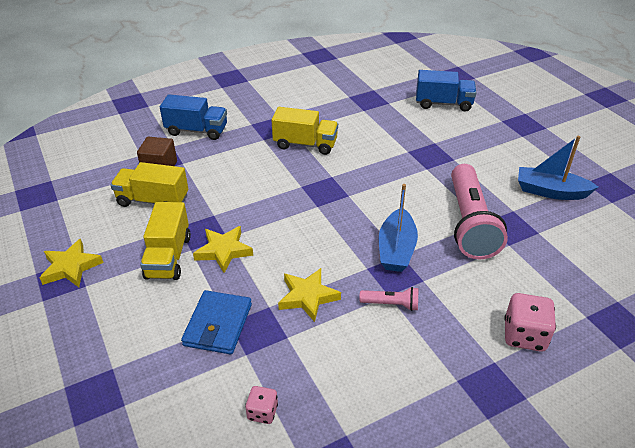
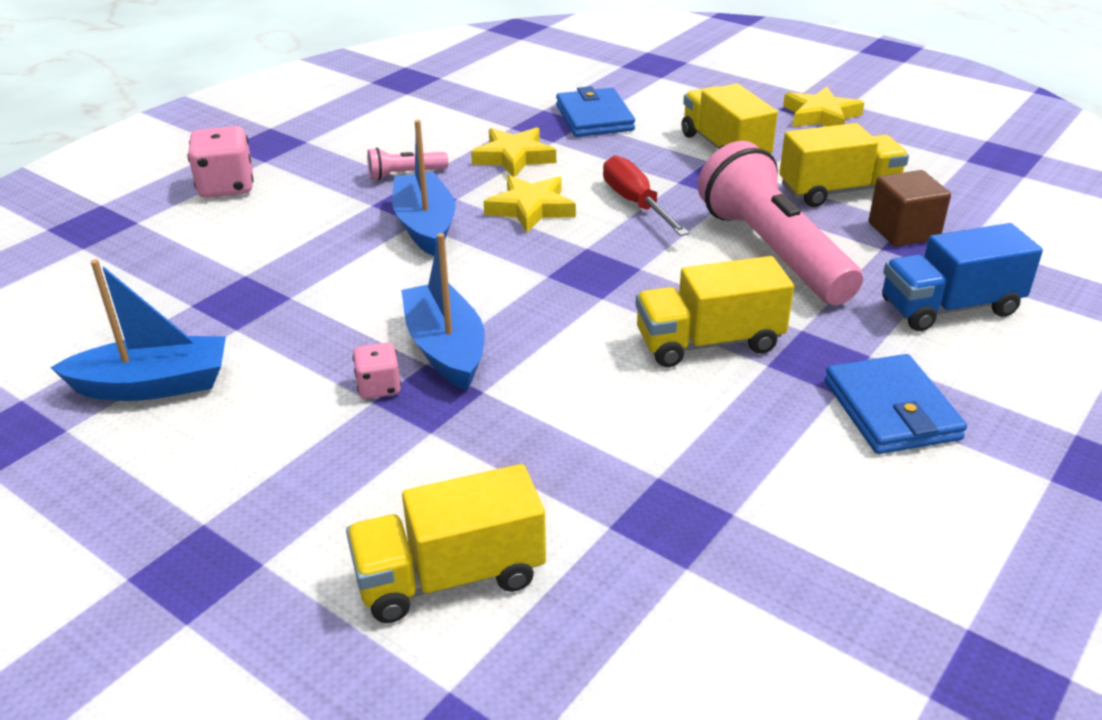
camera: 155 degrees right, 5 degrees down
yellow star [193,226,253,273] -> yellow star moved to [484,175,576,233]
pink dice [245,386,278,424] -> pink dice moved to [353,343,401,399]
blue truck [416,70,476,111] -> yellow truck [346,464,546,623]
pink flashlight [451,164,508,259] -> pink flashlight moved to [698,141,863,305]
none -> blue boat [401,233,485,390]
none -> red screwdriver [603,155,689,236]
none -> blue wallet [825,354,967,454]

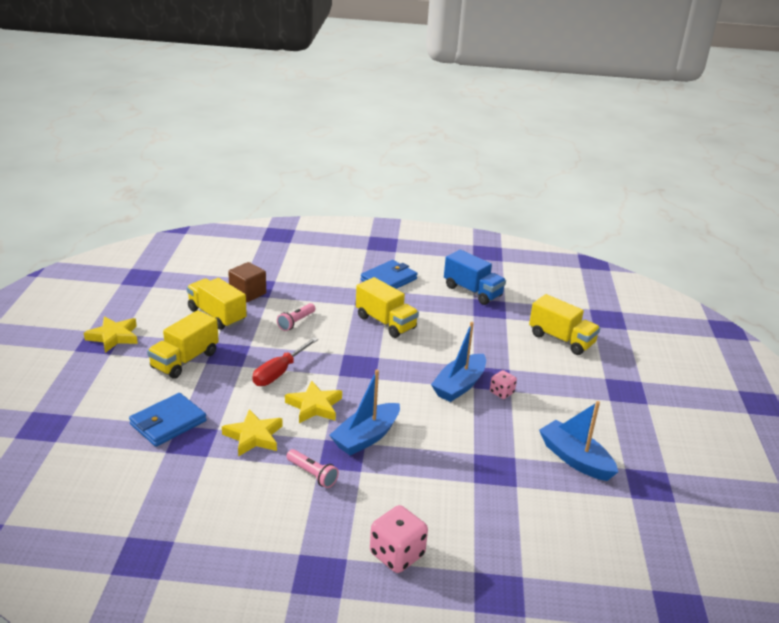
camera: 125 degrees left, 5 degrees down
pink flashlight [698,141,863,305] -> pink flashlight [277,303,316,331], size x0.43
blue truck [882,223,1043,331] -> blue truck moved to [444,249,506,305]

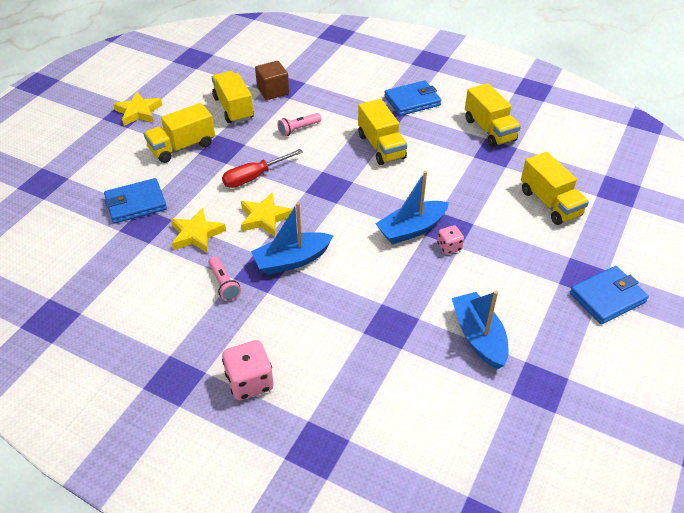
camera: 25 degrees right, 15 degrees up
blue truck [444,249,506,305] -> yellow truck [465,83,521,148]
none -> blue wallet [570,266,649,324]

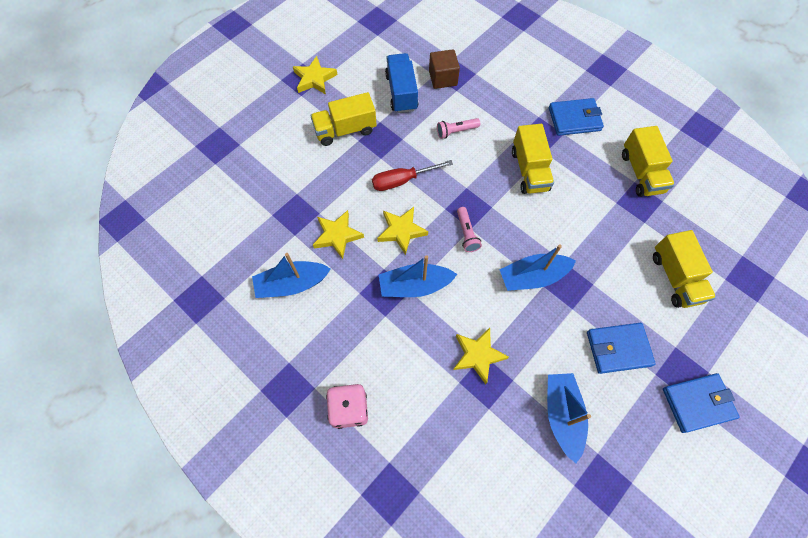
camera: 15 degrees right, 20 degrees up
blue wallet [104,178,167,224] -> blue wallet moved to [587,323,656,374]
pink flashlight [208,256,241,301] -> pink flashlight moved to [457,207,482,252]
yellow truck [212,71,254,123] -> blue truck [385,53,419,113]
pink dice [437,225,464,255] -> none
none -> blue boat [252,253,331,298]
none -> yellow star [453,328,509,384]

